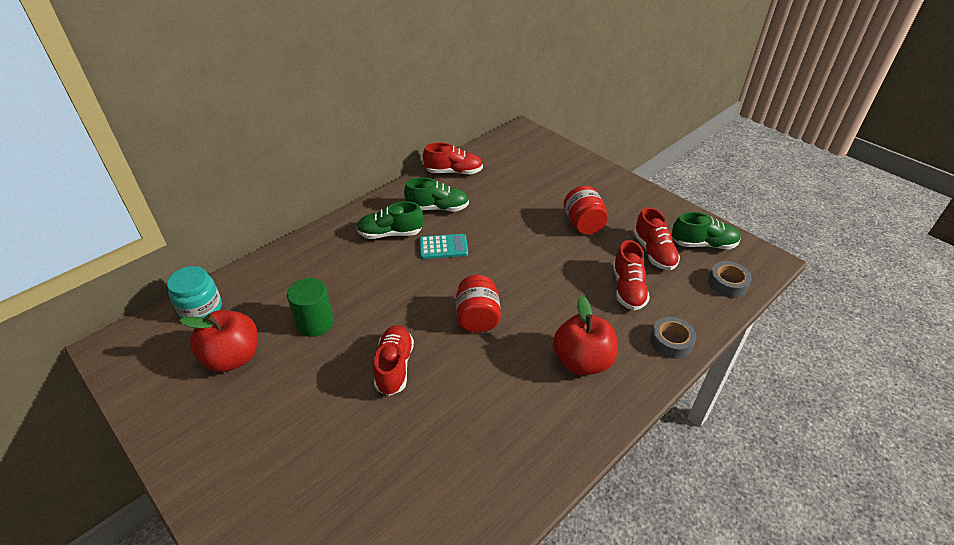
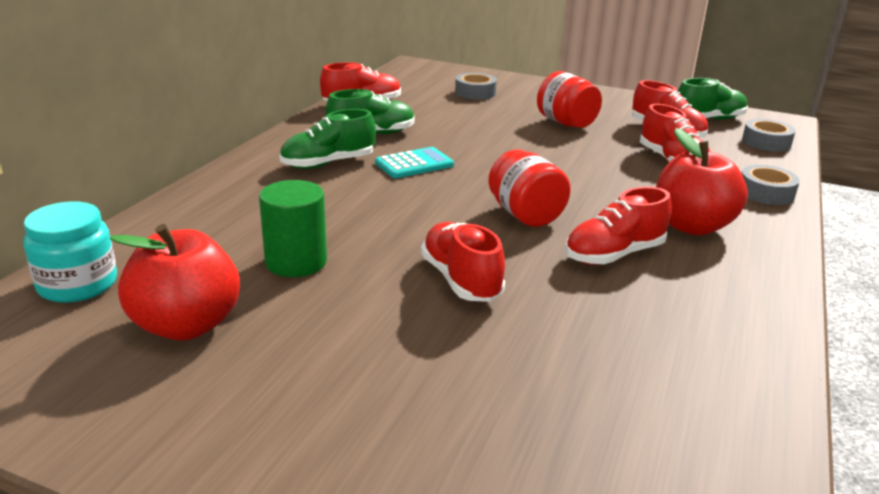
camera: 25 degrees left, 15 degrees down
none -> grey tape [455,73,497,100]
none -> red shoe [565,187,672,265]

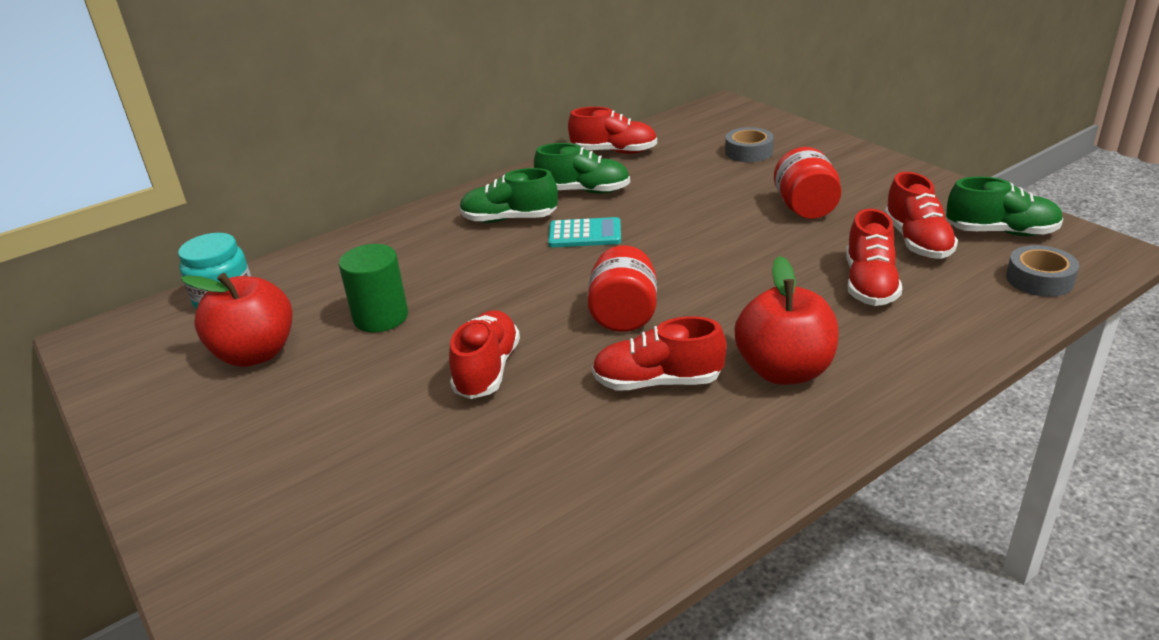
camera: 35 degrees right, 5 degrees up
grey tape [742,165,800,205] -> none

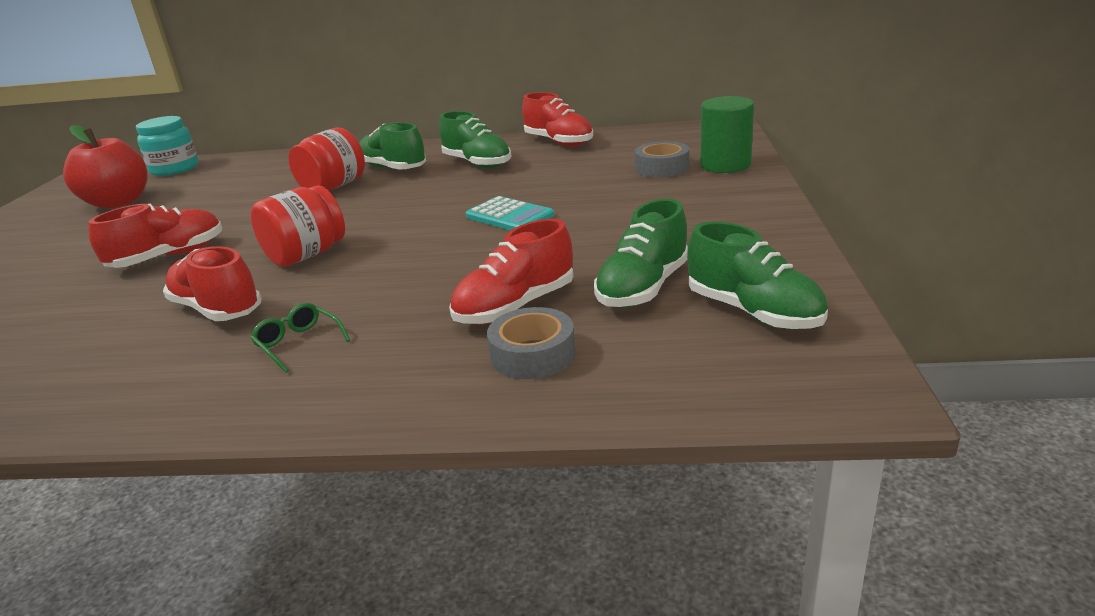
camera: 40 degrees right, 5 degrees down
green cylinder [339,244,408,332] -> green cylinder moved to [700,96,754,173]
turquoise calculator [548,217,621,248] -> turquoise calculator moved to [466,196,554,230]
red apple [734,256,839,385] -> green glasses [251,303,350,373]
red jar [774,147,842,219] -> red jar moved to [289,127,365,191]
red shoe [885,172,958,259] -> green shoe [594,199,688,308]
grey tape [1006,245,1079,297] -> grey tape moved to [487,307,576,379]

